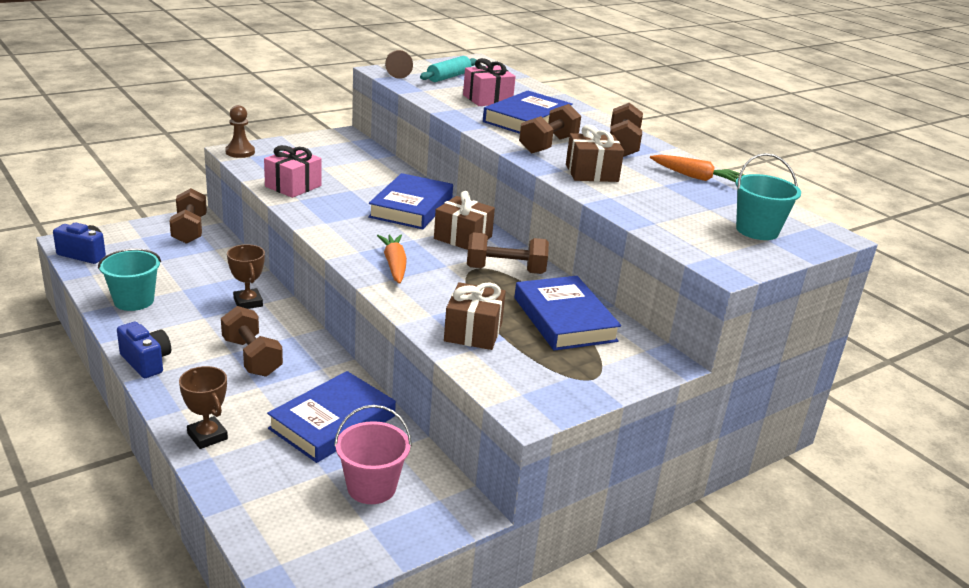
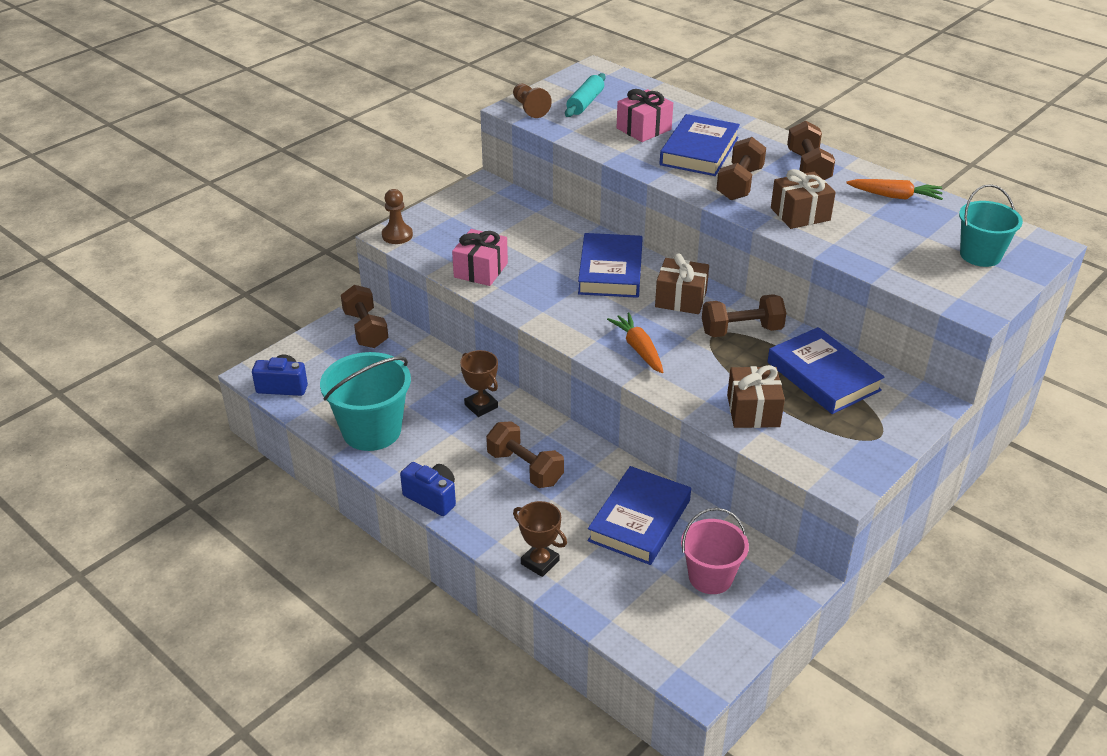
camera: 10 degrees left, 10 degrees up
turquoise bucket [98,248,161,311] -> turquoise bucket [320,352,411,451], size x1.51

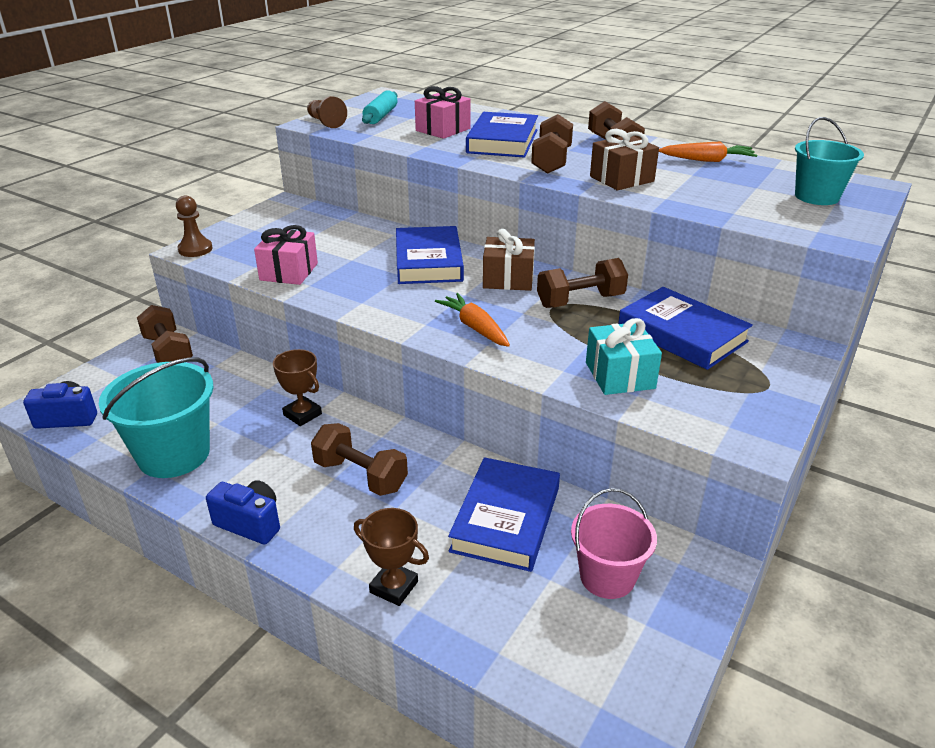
camera: 10 degrees left, 5 degrees down
brown gift [727,365,785,428] -> turquoise gift [586,318,662,395]

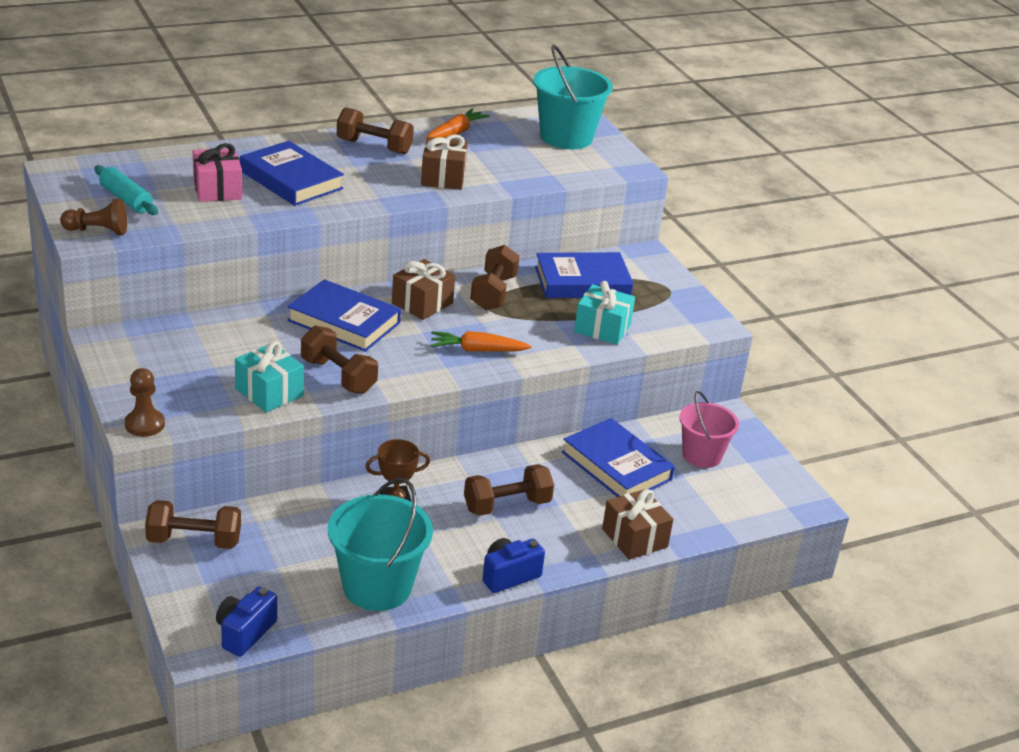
camera: 60 degrees left, 0 degrees up
pink gift [254,225,318,285] -> turquoise gift [235,341,304,412]
brown trophy [354,508,429,606] -> brown gift [602,489,673,560]
brown dumbbell [531,114,573,174] -> brown dumbbell moved to [301,325,378,394]
turquoise bucket [795,117,864,205] -> turquoise bucket [533,45,613,149], size x1.51

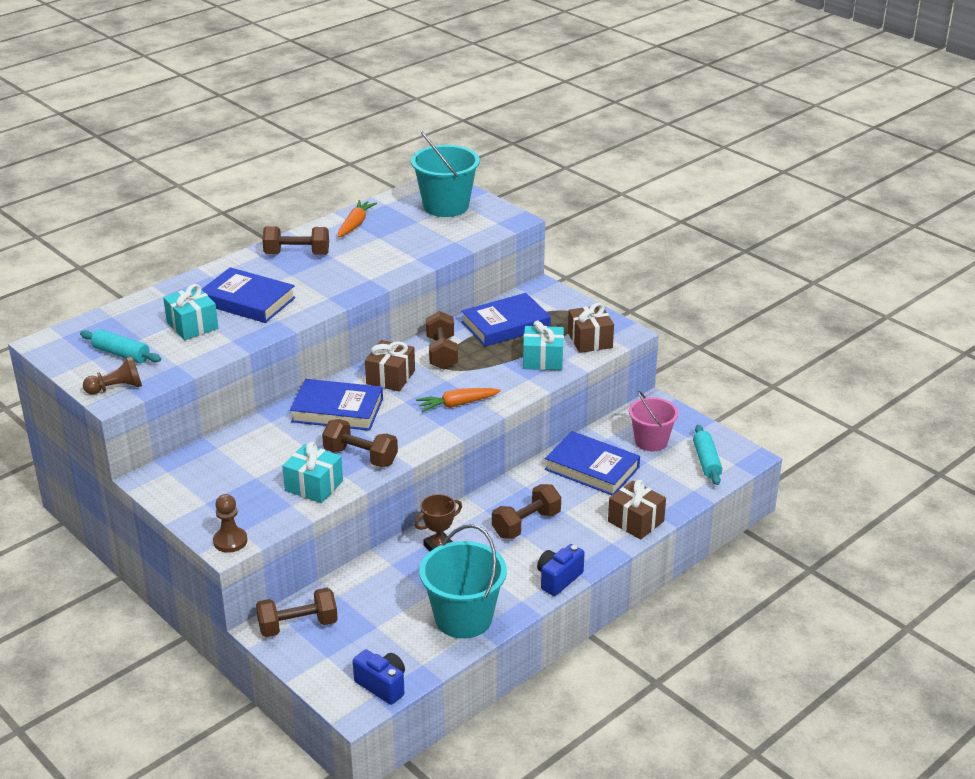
camera: 15 degrees left, 0 degrees up
pink gift [193,143,242,202] -> turquoise gift [163,284,218,340]
blue camera [216,586,277,657] -> blue camera turned 120 degrees clockwise [353,649,405,705]
brown gift [421,134,468,190] -> brown gift moved to [568,303,614,353]
none -> turquoise rolling pin [693,425,723,485]

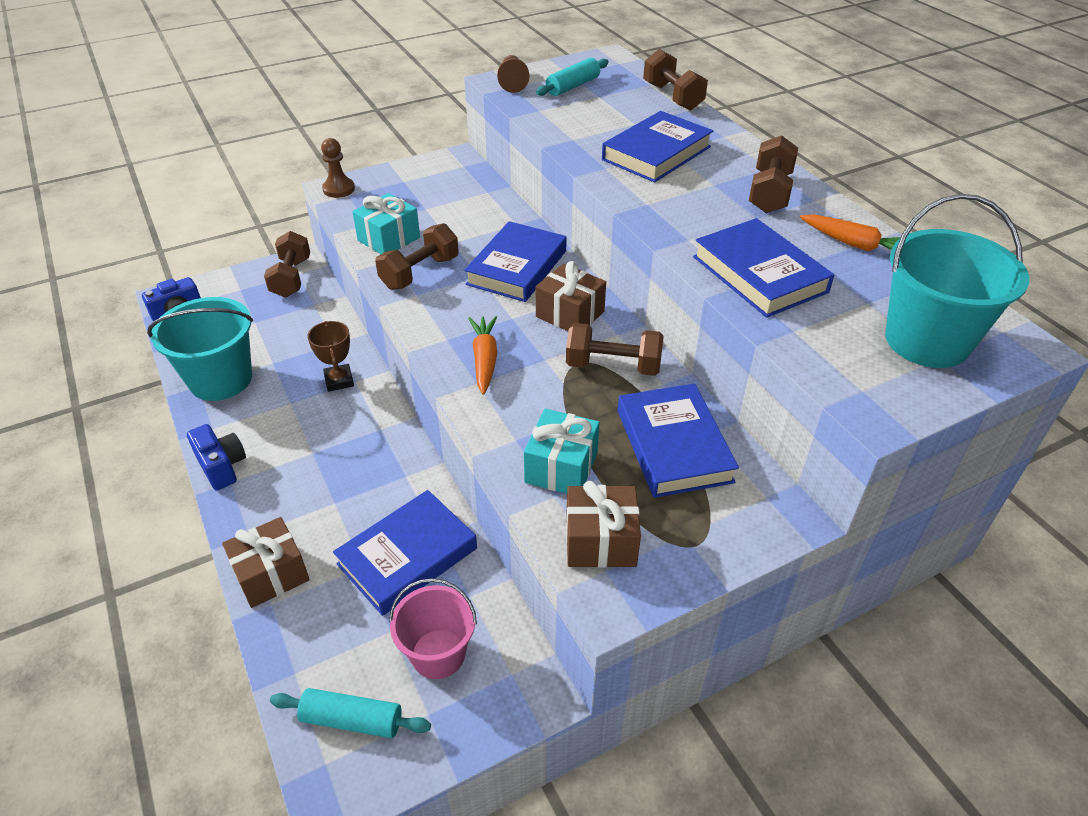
camera: 105 degrees right, 10 degrees up
turquoise gift [163,284,218,340] -> none
brown dumbbell [492,484,561,539] -> brown dumbbell moved to [643,49,708,110]
none -> blue book [693,218,834,318]

